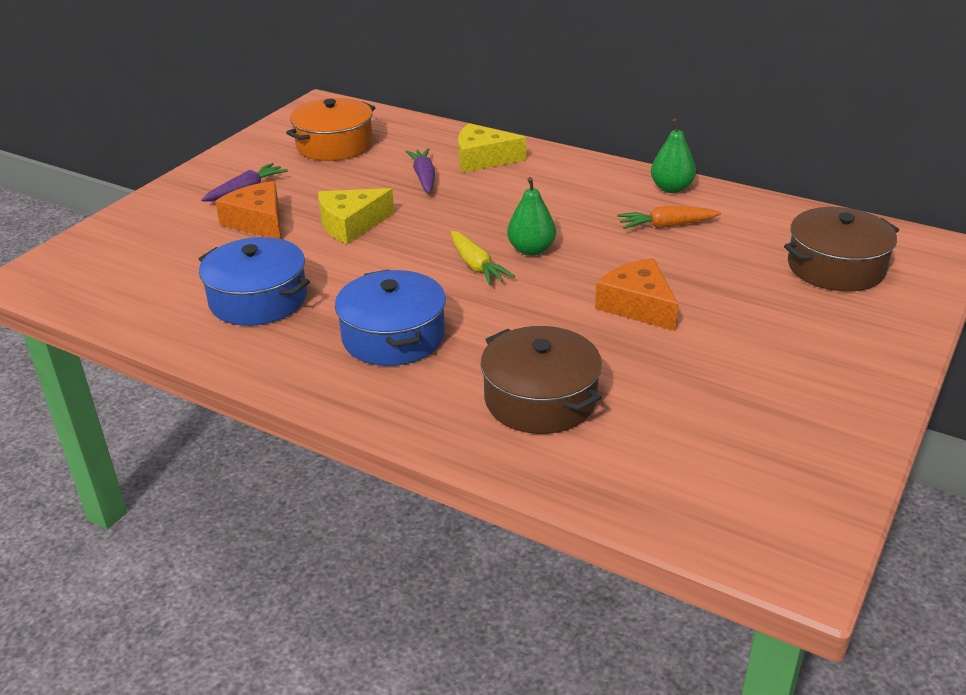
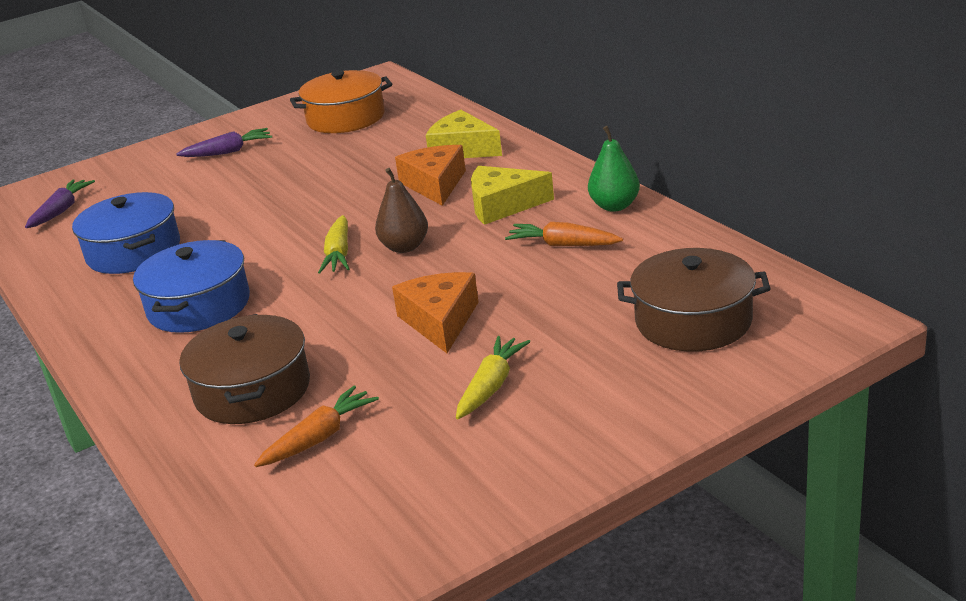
camera: 30 degrees right, 5 degrees down
orange cheese [215,181,281,239] -> orange cheese moved to [395,145,466,206]
yellow cheese [318,188,394,244] -> yellow cheese moved to [471,166,554,225]
purple carrot [405,148,435,193] -> purple carrot moved to [25,179,95,228]
green pear [507,177,556,256] -> brown pear [375,168,428,253]
none -> orange carrot [254,385,379,467]
none -> yellow carrot [456,336,531,419]

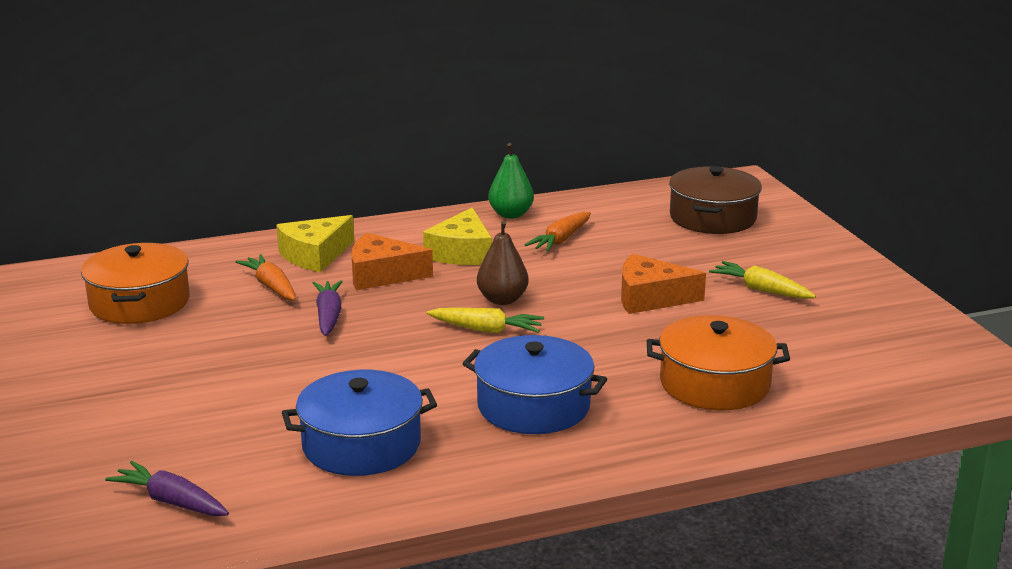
camera: 80 degrees left, 5 degrees down
purple carrot [177,128,272,157] -> purple carrot moved to [313,280,343,336]
brown pot [179,314,310,424] -> orange pot [647,315,790,410]
orange carrot [254,385,379,467] -> orange carrot moved to [235,254,296,301]

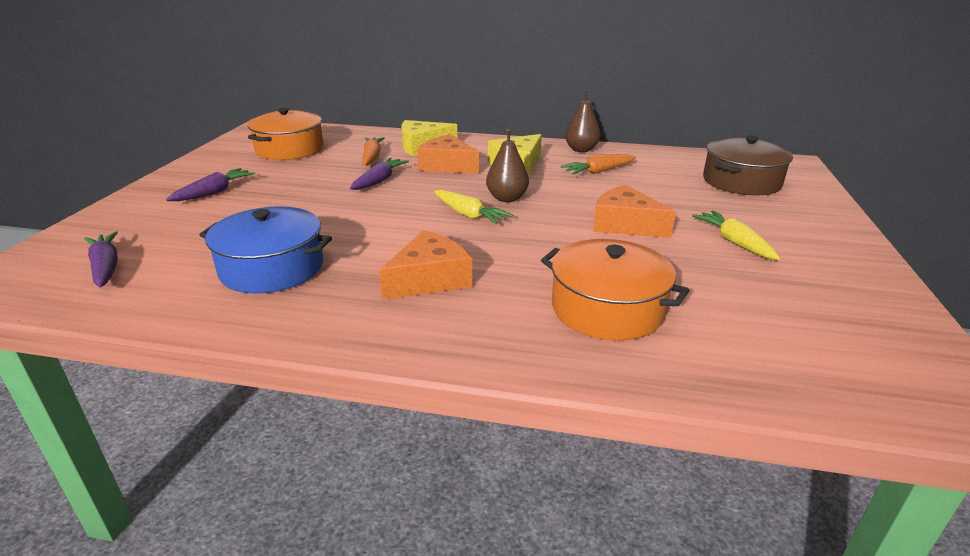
camera: 30 degrees right, 5 degrees up
blue pot [462,335,607,434] -> orange cheese [380,230,472,300]
green pear [488,143,534,218] -> brown pear [565,90,600,152]
none -> purple carrot [166,168,255,201]

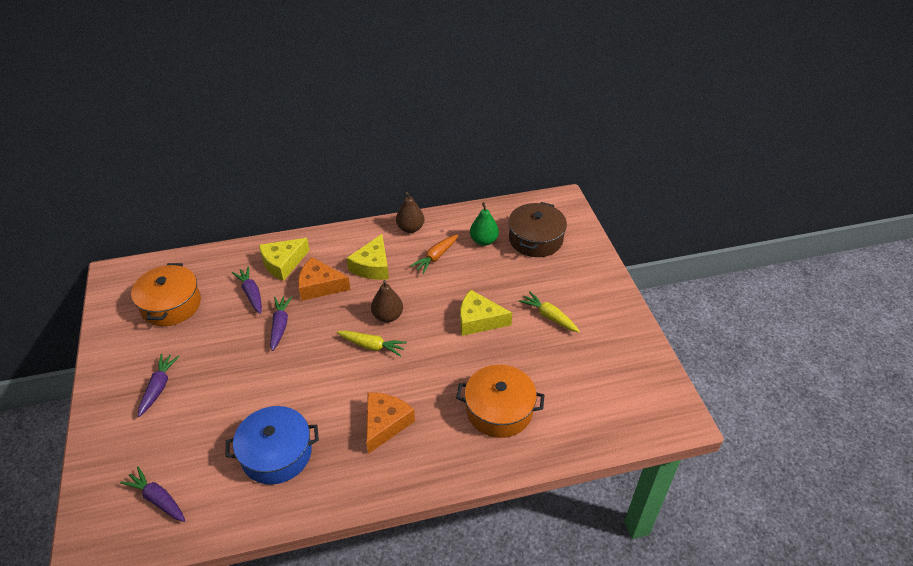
camera: 25 degrees left, 15 degrees up
orange carrot [362,137,385,166] -> purple carrot [232,266,262,314]
orange cheese [593,184,676,238] -> yellow cheese [460,290,512,336]
none -> green pear [470,202,499,246]

